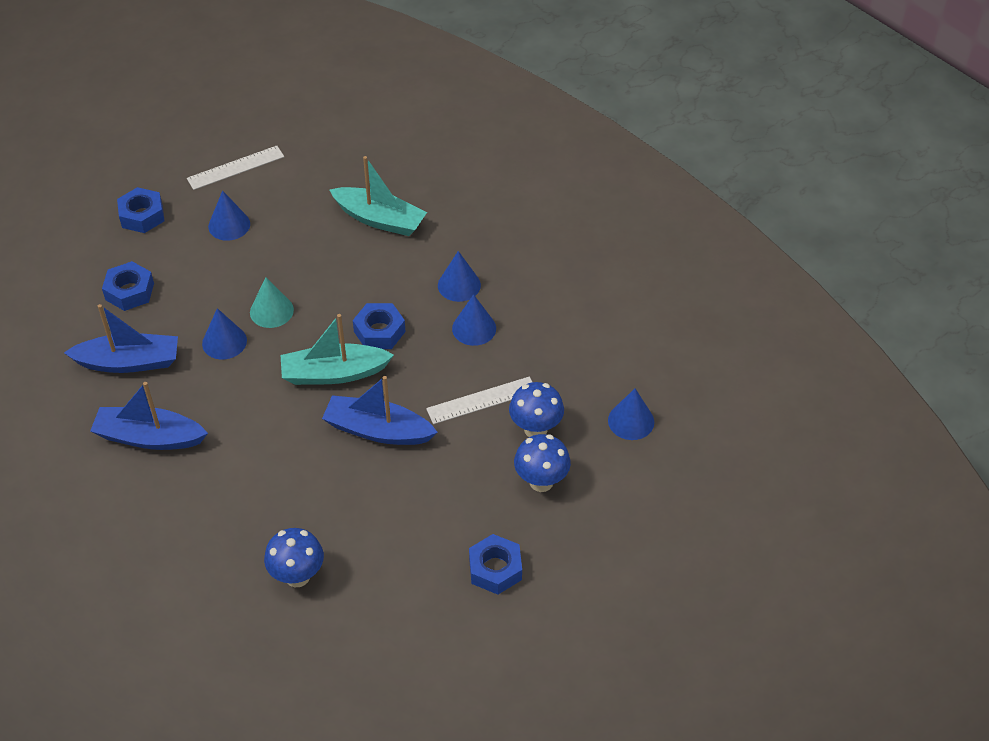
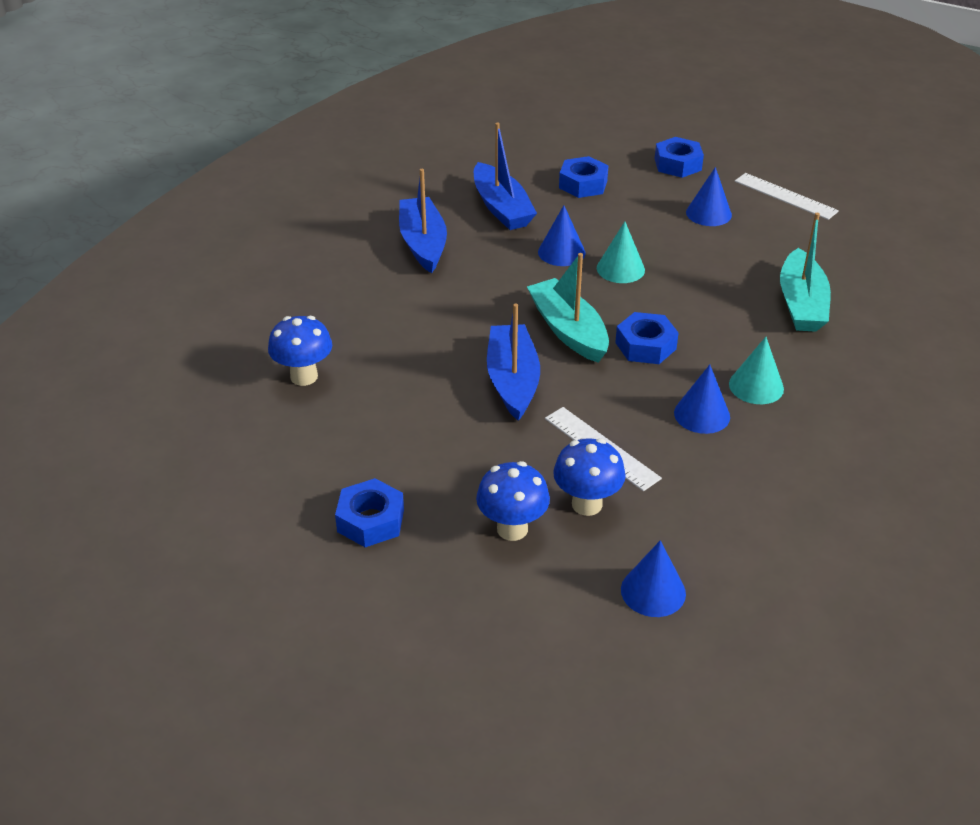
camera: 70 degrees right, 10 degrees down
blue cone [438,251,481,302] -> turquoise cone [729,337,784,404]

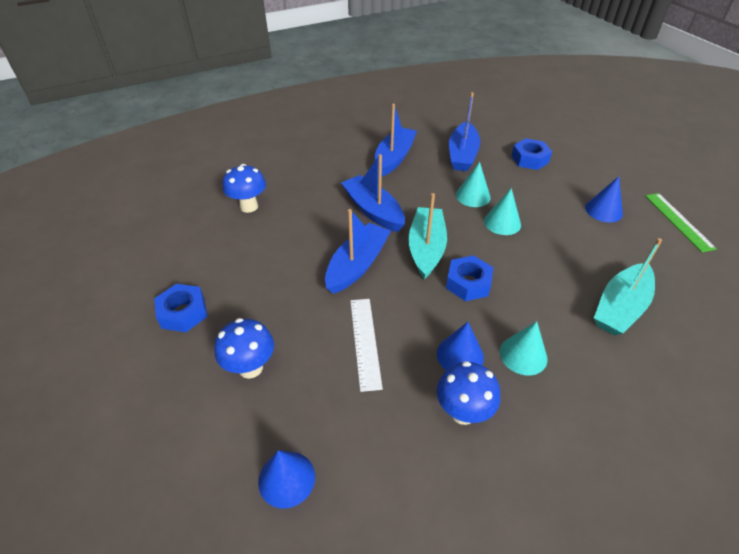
camera: 35 degrees right, 5 degrees up
blue cone [538,205,585,266] -> turquoise cone [456,162,491,207]
blue mushroom [553,438,626,516] -> blue mushroom moved to [437,361,500,425]
blue nut [655,137,704,178] -> none
white ruler [735,173,839,220] -> green ruler [645,193,717,252]
none -> blue boat [341,154,405,232]

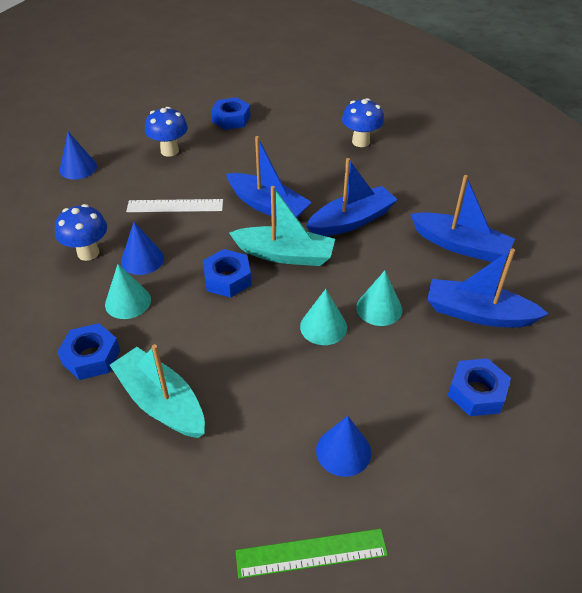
camera: 95 degrees right, 0 degrees up
none -> blue nut [57,323,120,380]

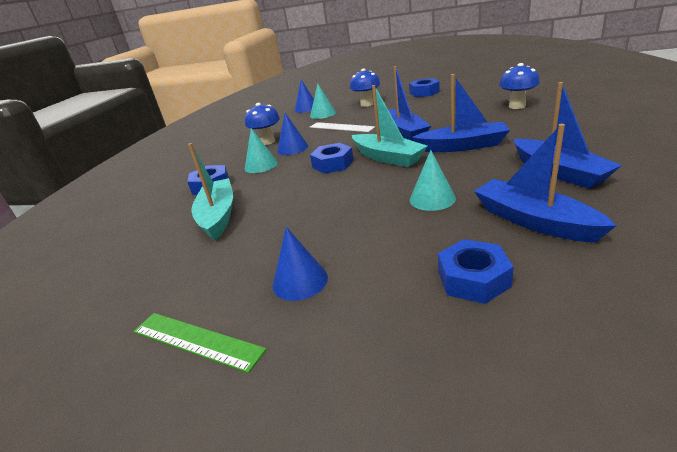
camera: 40 degrees right, 15 degrees down
turquoise cone [300,289,347,345] -> turquoise cone moved to [310,83,336,119]

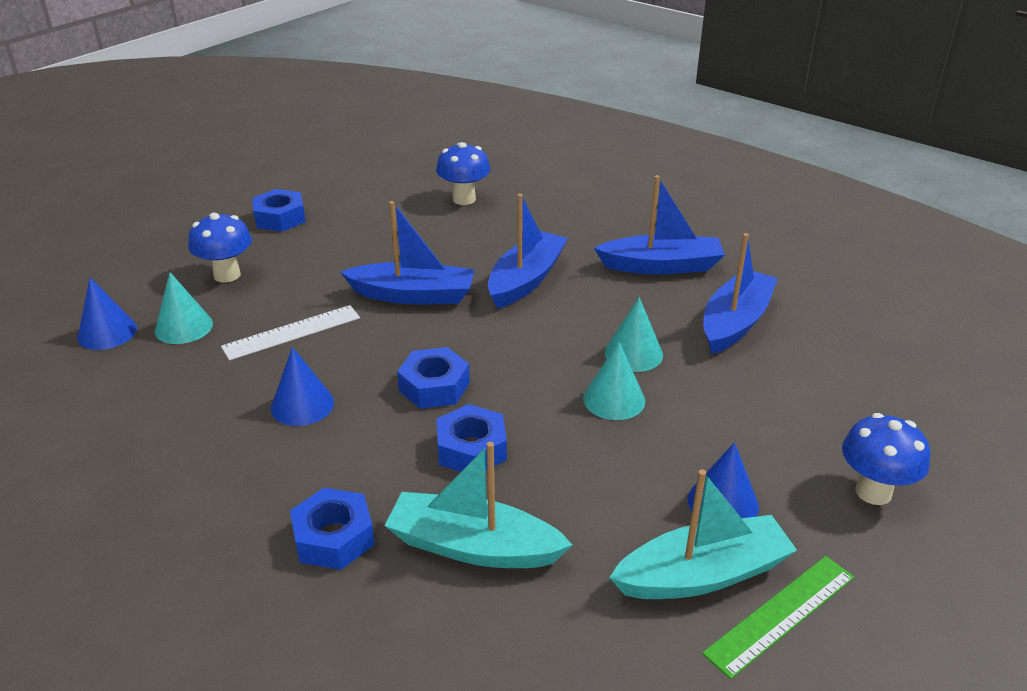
camera: 70 degrees left, 5 degrees up
blue mushroom [245,103,280,145] -> blue mushroom moved to [842,413,930,505]
turquoise cone [245,128,278,173] -> turquoise cone moved to [583,342,645,420]
turquoise boat [352,85,427,167] -> turquoise boat moved to [609,469,797,599]
blue nut [438,239,514,304] -> blue nut moved to [436,404,507,472]
blue boat [474,124,617,243] -> blue boat turned 135 degrees clockwise [703,233,778,354]

